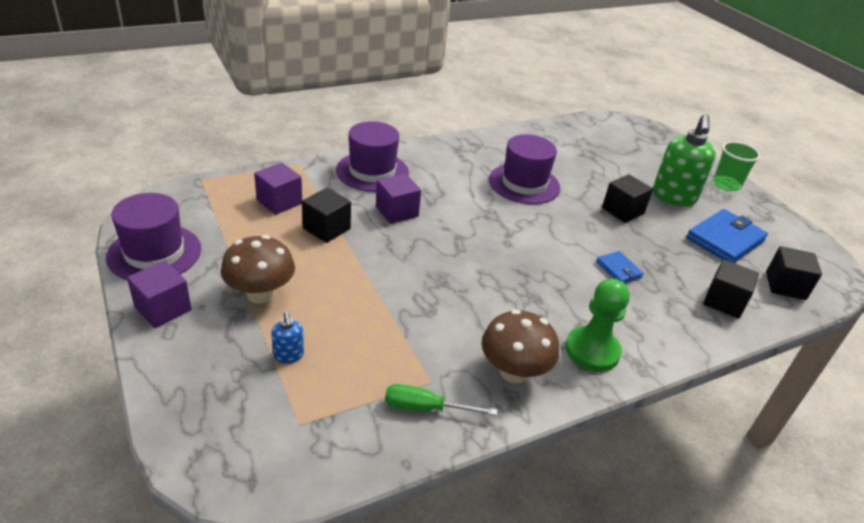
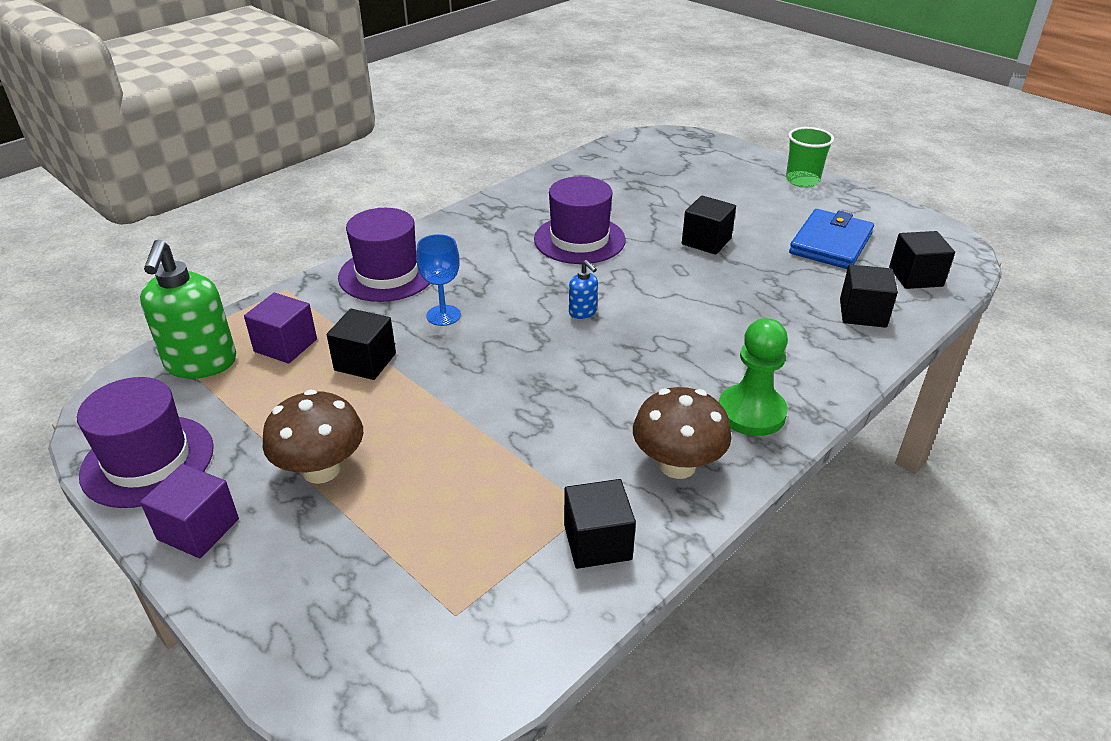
camera: 15 degrees left, 0 degrees up
blue soap dispenser [271,312,304,363] -> blue soap dispenser moved to [569,260,598,319]
purple cube [376,173,421,224] -> blue goblet [416,234,461,326]
green screwdriver [385,384,497,416] -> black cube [564,479,636,569]
blue wallet [596,251,644,283] -> none
green soap dispenser [653,114,716,206] -> green soap dispenser moved to [140,240,236,379]

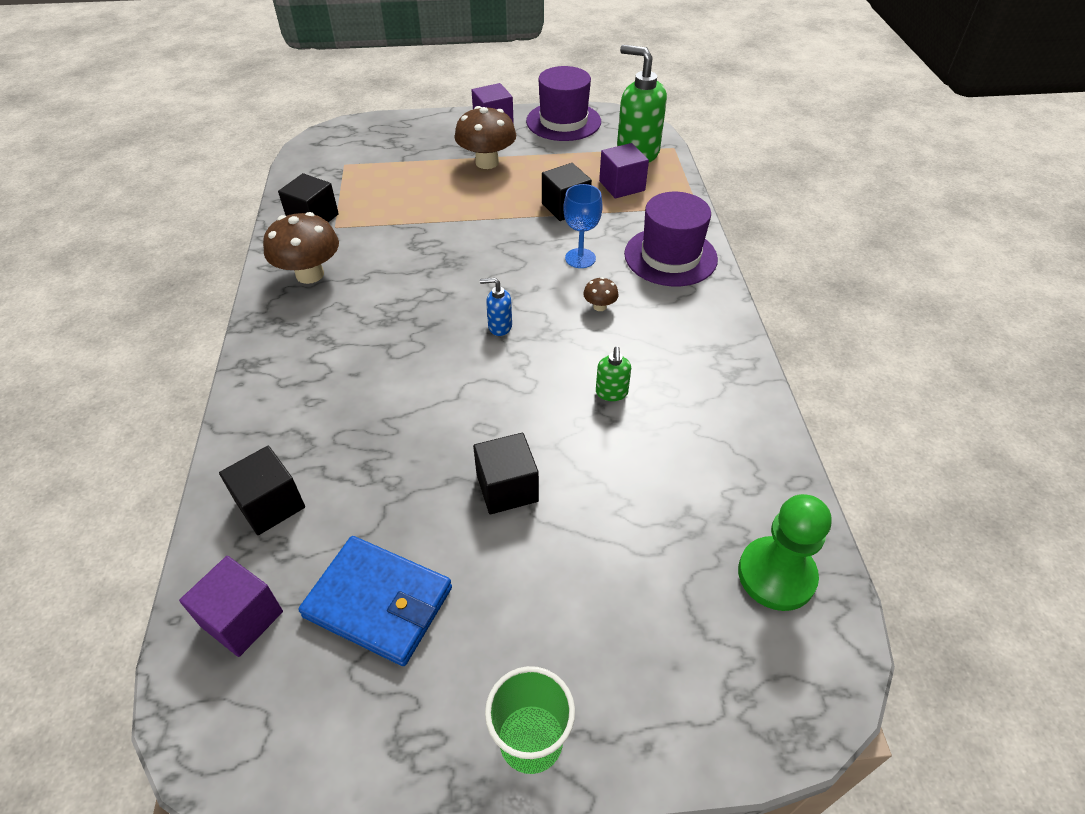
camera: 130 degrees right, 10 degrees up
purple hat [534,176,626,264] -> green soap dispenser [596,347,631,401]
green pawn [719,318,788,436] -> green pawn moved to [738,494,832,611]
blue wallet [789,209,874,269] -> blue wallet turned 45 degrees counterclockwise [298,536,452,666]
black cube [889,231,955,289] -> purple cube [179,556,283,657]
none -> brown mushroom [583,277,619,311]

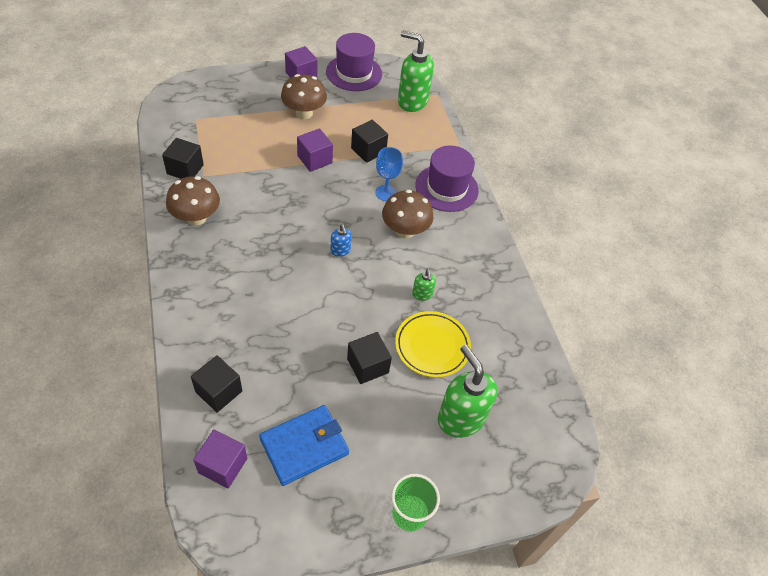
camera: 15 degrees left, 5 degrees up
blue wallet [298,536,452,666] -> blue wallet turned 45 degrees counterclockwise [259,405,349,486]
blue soap dispenser [480,278,512,336] -> blue soap dispenser turned 105 degrees counterclockwise [331,224,352,257]
brown mushroom [583,277,619,311] -> brown mushroom [382,190,433,238], size x2.14
purple cube [599,143,649,199] -> purple cube moved to [297,128,333,172]
green pawn [738,494,832,611] -> none
none -> yellow plate [395,311,471,378]
none -> green soap dispenser [438,345,497,438]

